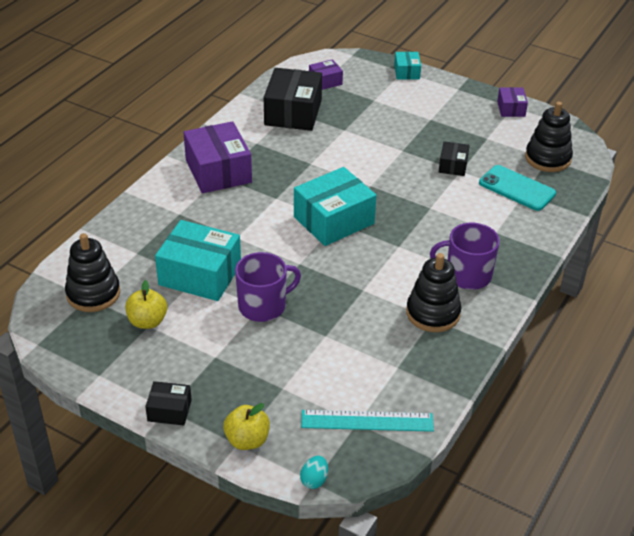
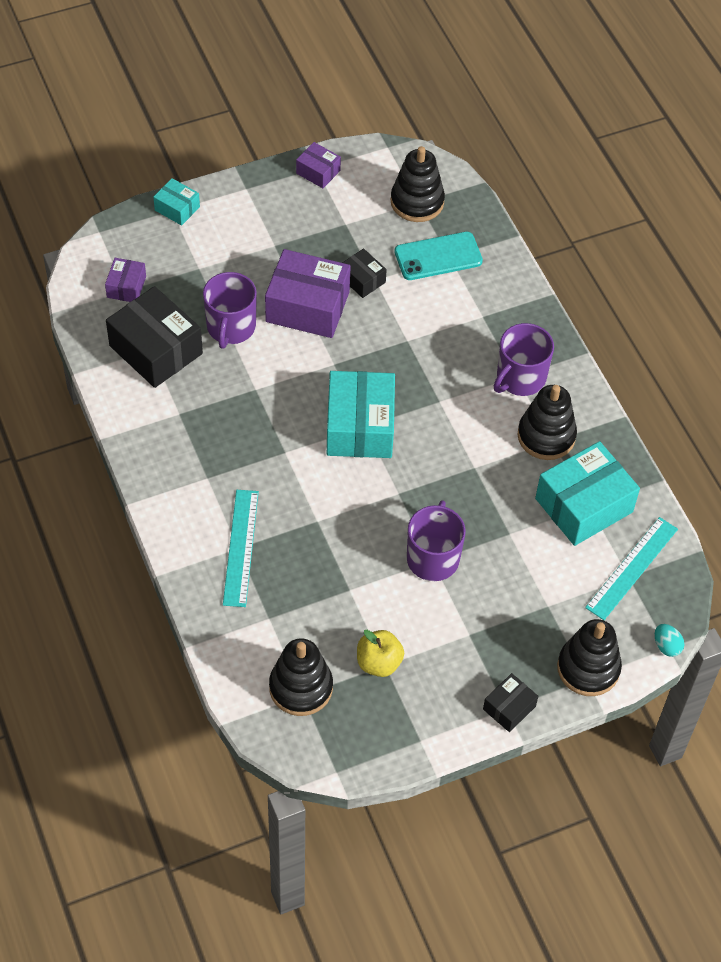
camera: 55 degrees left, 15 degrees up
turquoise box [155,220,241,301] -> turquoise box moved to [535,441,640,546]
purple box [183,121,252,193] -> purple box moved to [265,249,351,338]
yellow apple [223,403,270,450] -> black stacking toy [557,619,622,696]
none -> purple mug [203,272,257,349]
none -> turquoise ruler [223,490,259,607]

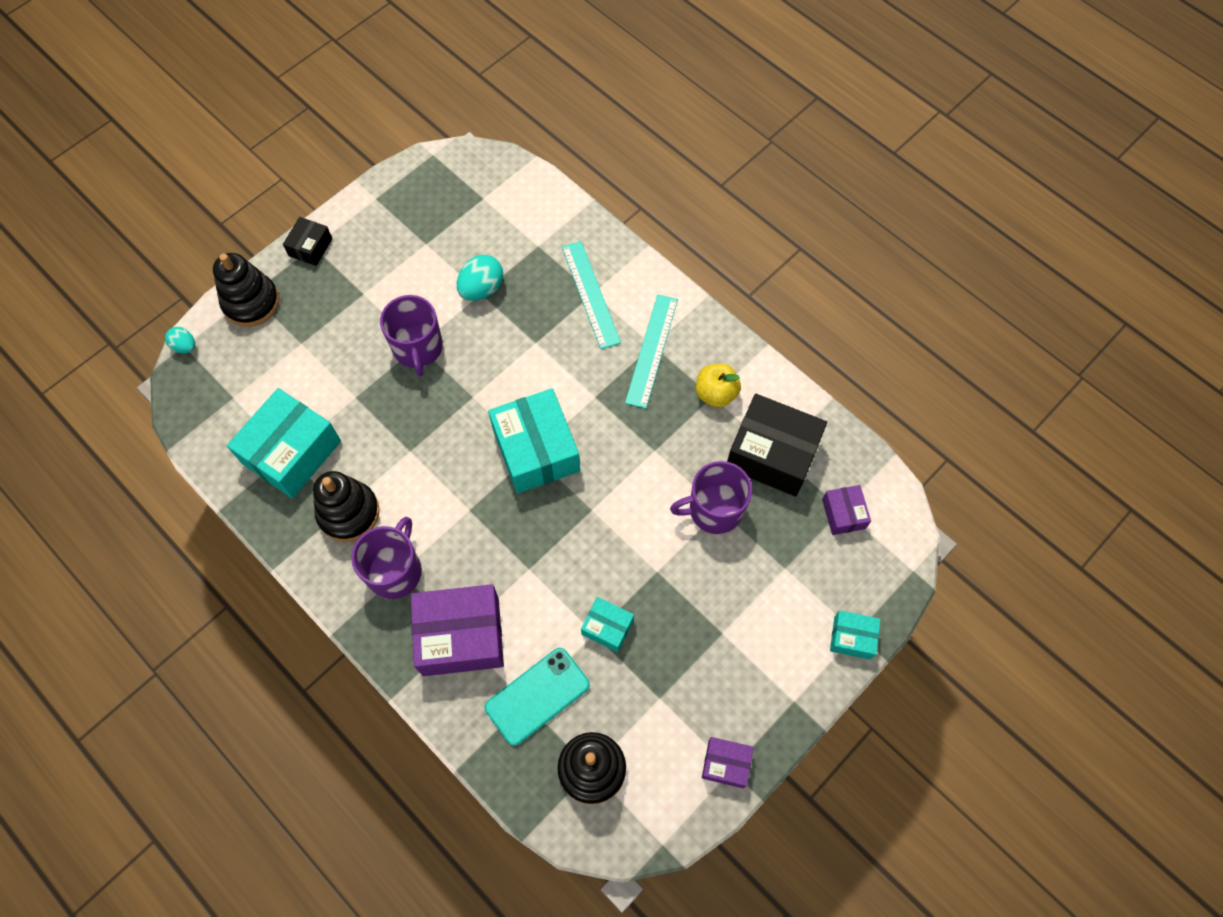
camera: 160 degrees right, 10 degrees up
purple mug [203,272,257,349] -> purple mug turned 90 degrees counterclockwise [670,461,752,534]
purple box [265,249,351,338] -> purple box moved to [411,584,504,676]
black stacking toy [269,638,333,716] -> none
black box [342,249,387,298] -> turquoise box [581,597,634,652]
yellow apple [357,630,404,677] -> yellow apple moved to [696,364,741,408]
turquoise ruler [585,517,678,620] -> turquoise ruler moved to [625,295,678,409]
none -> turquoise egg [457,255,503,301]

